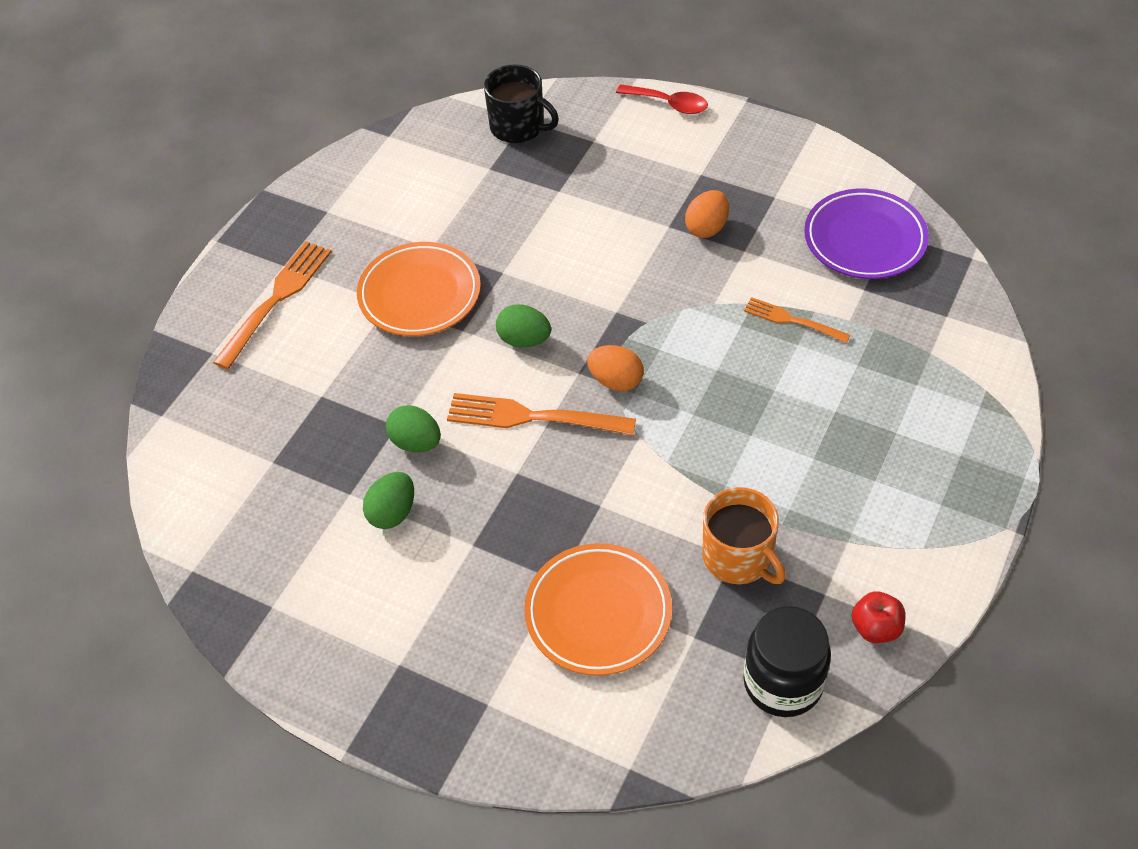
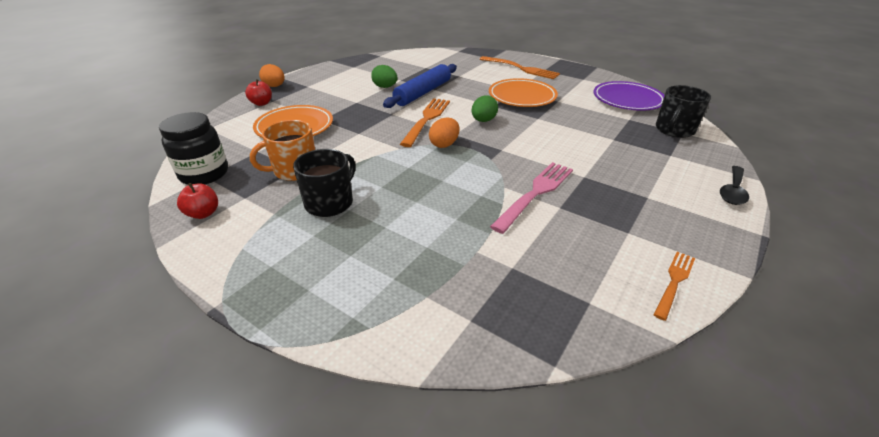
camera: 95 degrees right, 15 degrees down
green egg [386,405,441,452] -> blue rolling pin [383,64,457,108]
red spoon [616,84,708,114] -> black spoon [720,166,749,205]
orange egg [685,190,729,238] -> orange egg moved to [259,64,285,87]
orange fork [744,297,851,343] -> orange fork moved to [653,251,695,321]
purple plate [804,189,929,279] -> purple plate moved to [593,81,665,111]
none -> red apple [245,79,272,106]
none -> black mug [293,149,356,217]
none -> pink fork [490,162,573,234]

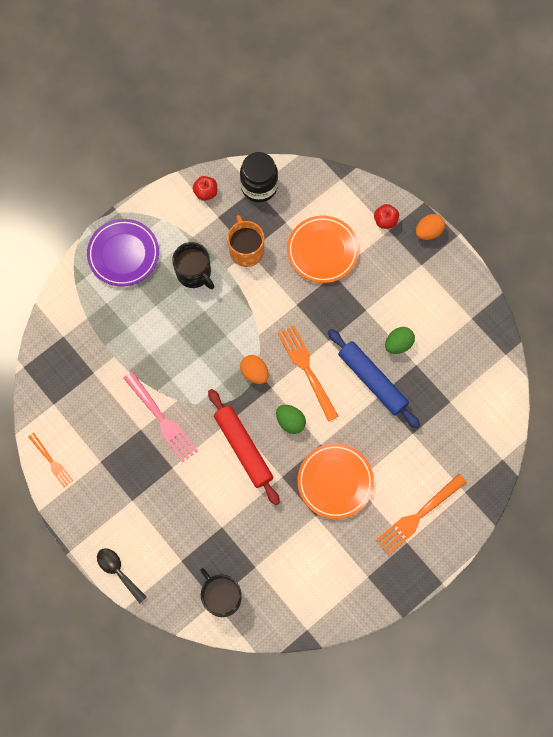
camera: 105 degrees right, 35 degrees up
orange fork [400,98,450,147] -> orange fork turned 150 degrees counterclockwise [277,325,338,421]
purple plate [593,81,665,111] -> purple plate moved to [87,219,159,286]
none -> red rolling pin [208,389,280,505]

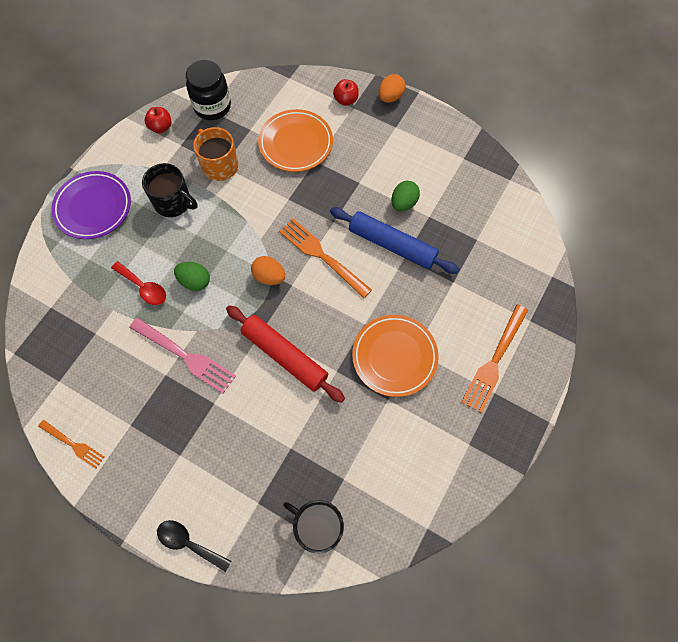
camera: 20 degrees left, 5 degrees down
green egg [276,405,306,434] -> green egg moved to [174,262,210,291]
none -> red spoon [111,261,166,305]

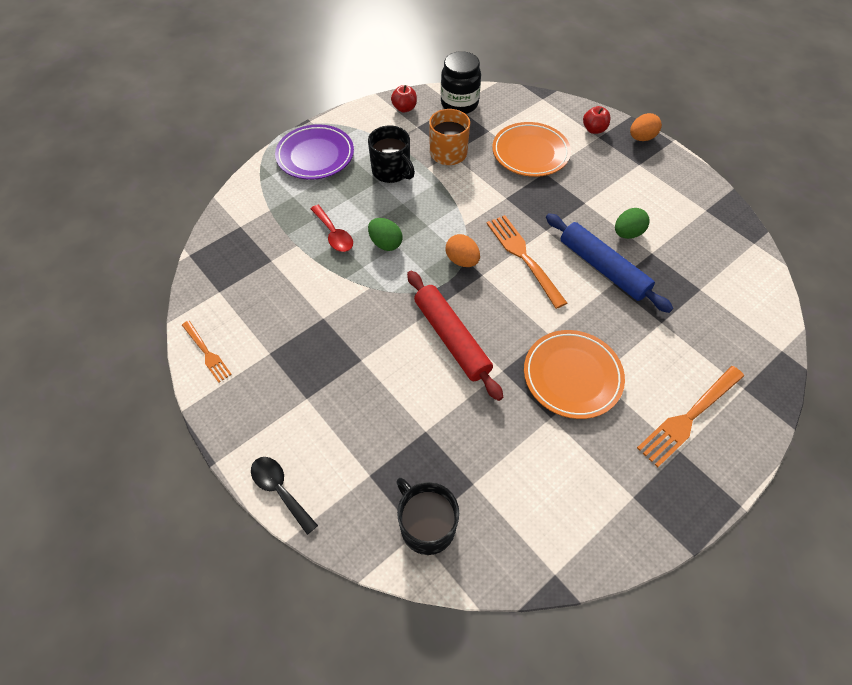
camera: 20 degrees right, 10 degrees down
pink fork [129,318,236,393] -> none

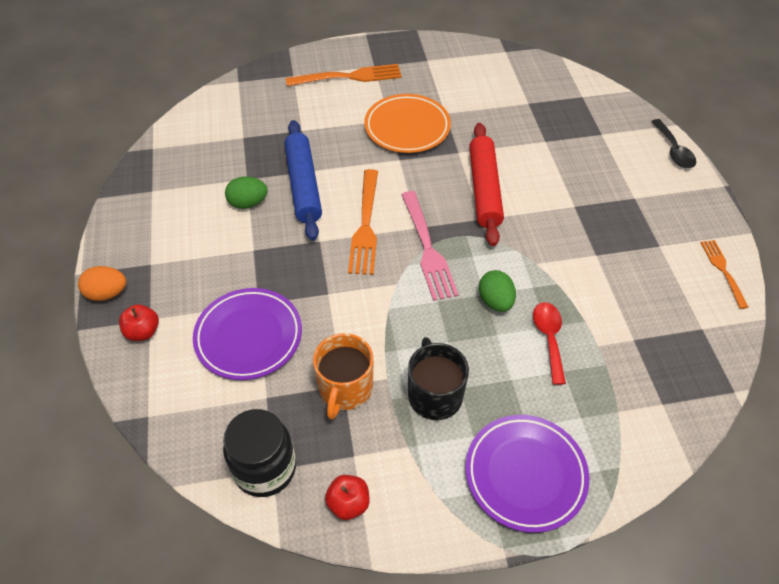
camera: 150 degrees left, 5 degrees down
black mug [396,478,459,555] -> none
orange egg [445,234,480,267] -> pink fork [401,191,458,301]
orange plate [492,122,571,177] -> purple plate [193,288,302,380]

